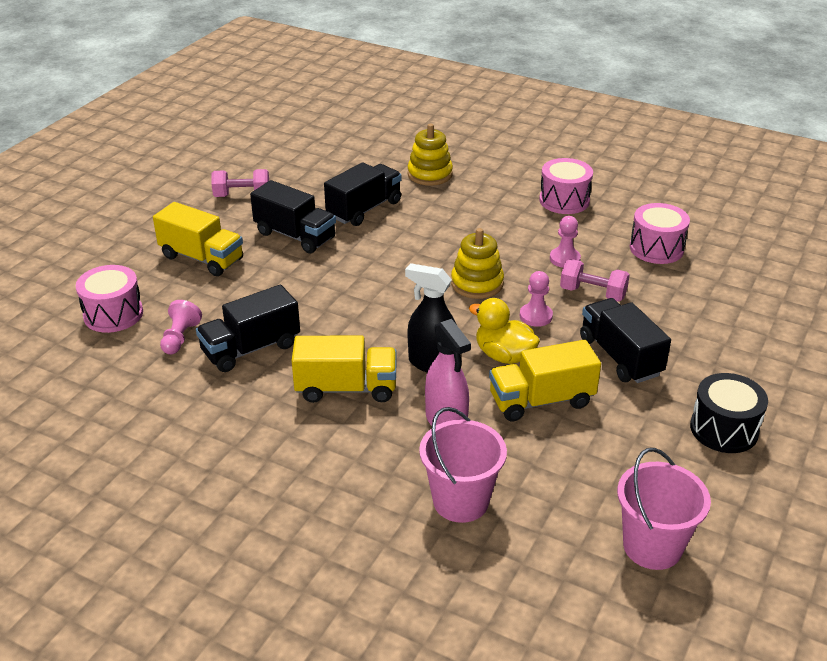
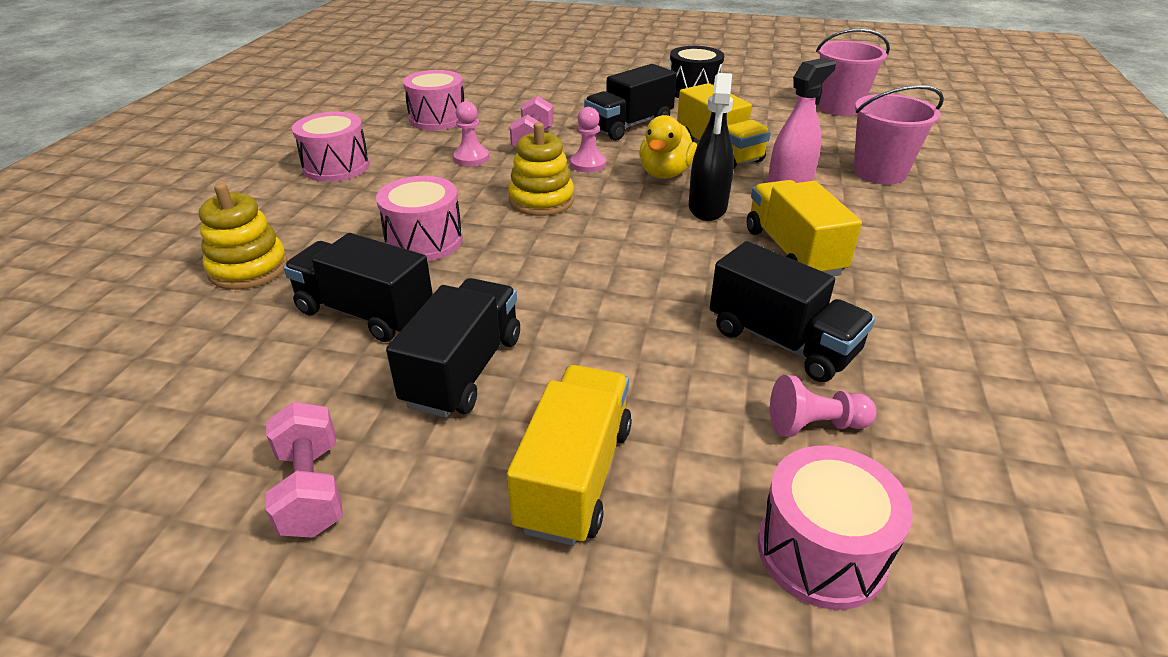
camera: 105 degrees left, 0 degrees up
none -> pink drum [376,176,463,261]

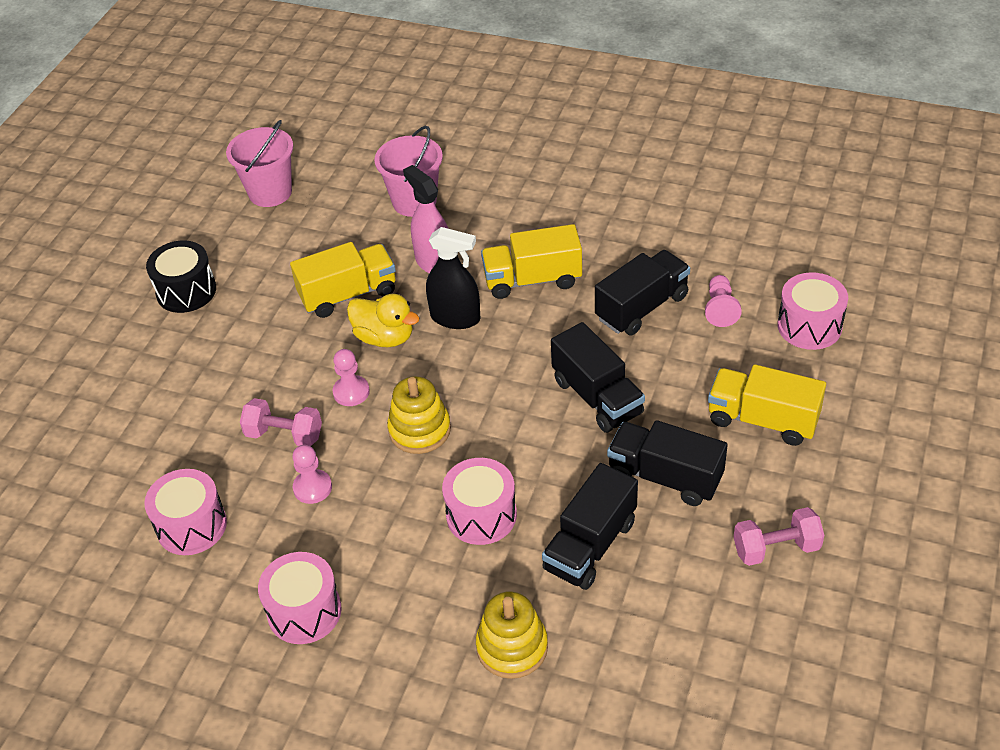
camera: 80 degrees left, 10 degrees up
black truck [584,64,677,141] -> black truck moved to [551,322,645,433]

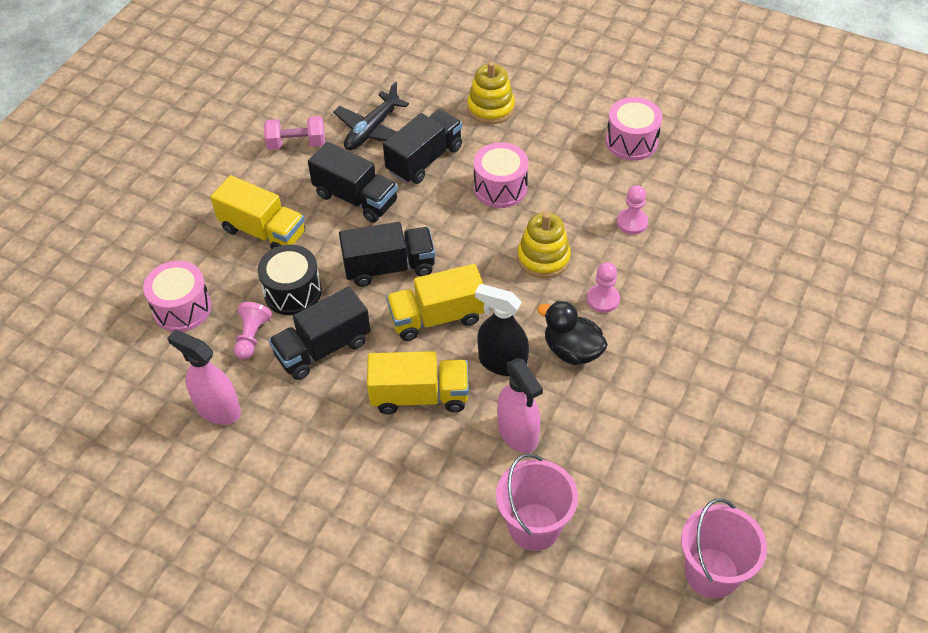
camera: 175 degrees left, 5 degrees up
pink drum [144,469,227,555] -> none
black drum [146,241,216,313] -> black drum moved to [258,245,322,315]
pink dumbbell [240,398,322,446] -> none
yellow truck [290,242,396,318] -> yellow truck moved to [386,264,485,341]
yellow duck [347,294,419,347] -> black duck [537,301,608,365]
black truck [551,322,645,433] -> black truck turned 105 degrees clockwise [339,222,435,287]
none -> pink spray bottle [167,330,241,425]
none -> black plane [333,82,409,150]

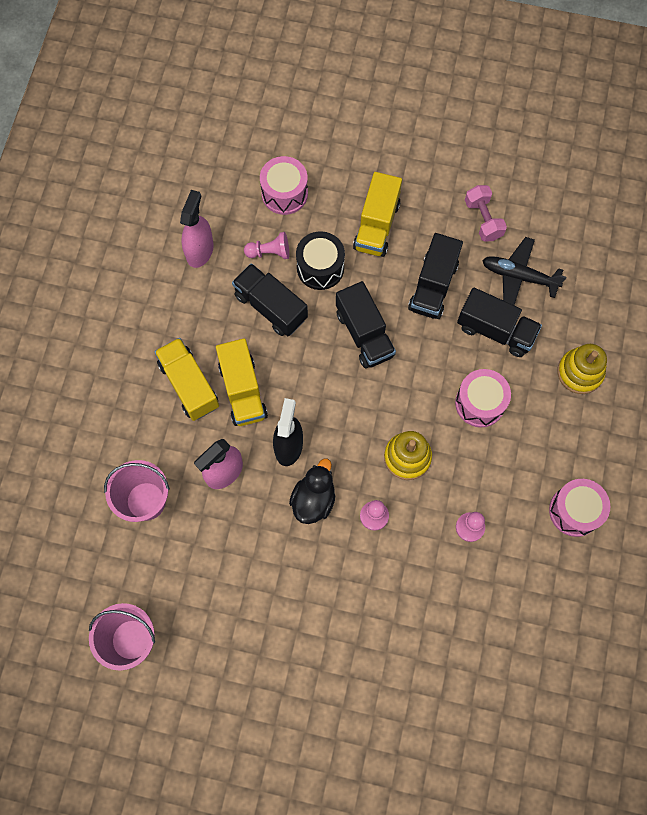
camera: 75 degrees right, 20 degrees up
yellow truck [386,264,485,341] -> yellow truck moved to [154,338,219,421]

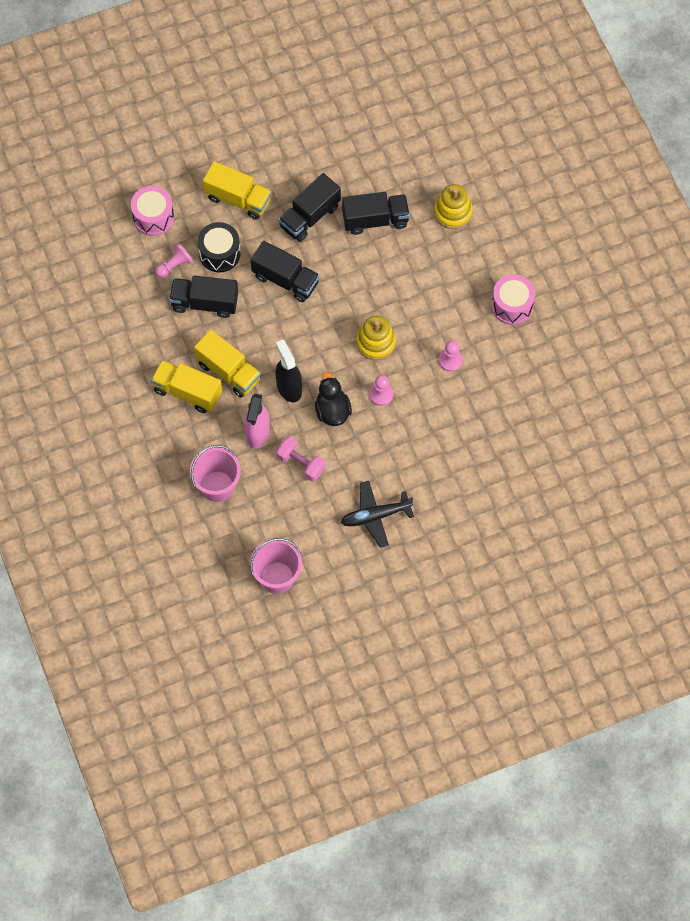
camera: 35 degrees left, 5 degrees down
pink spray bottle [180,190,214,268] -> none
yellow truck [353,172,402,257] -> yellow truck turned 45 degrees counterclockwise [203,161,272,220]
black truck [408,233,463,319] -> black truck turned 60 degrees clockwise [279,173,341,242]
pink drum [455,369,511,427] -> none
pink dumbbell [465,185,507,241] -> pink dumbbell moved to [276,437,326,482]
black plane [482,237,567,305] -> black plane moved to [341,481,414,548]

